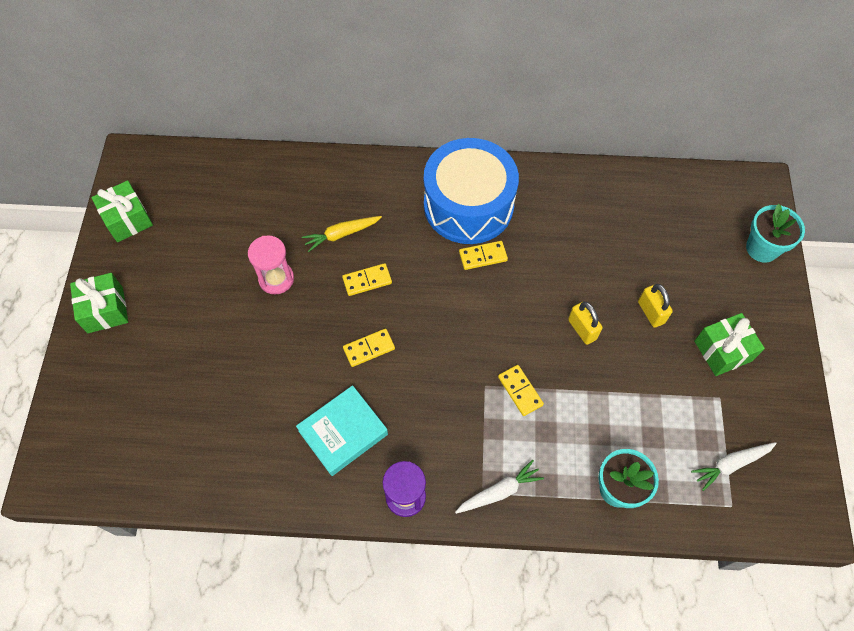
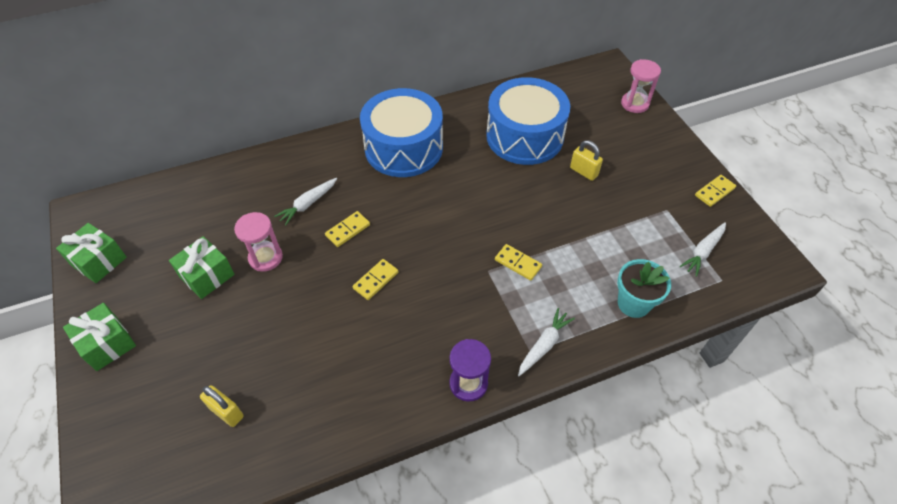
camera: 25 degrees left, 10 degrees down
turquoise book [296,385,388,476] -> none
yellow carrot [302,216,382,252] -> white carrot [274,178,337,226]
yellow domino [459,241,508,270] -> yellow domino moved to [695,175,736,207]
yellow padlock [568,302,603,345] -> yellow padlock moved to [200,385,244,427]
green gift [694,313,765,376] -> green gift moved to [169,236,235,299]
turquoise flower pot [746,204,805,263] -> pink hourglass [621,59,661,113]
none -> blue drum [486,77,570,165]

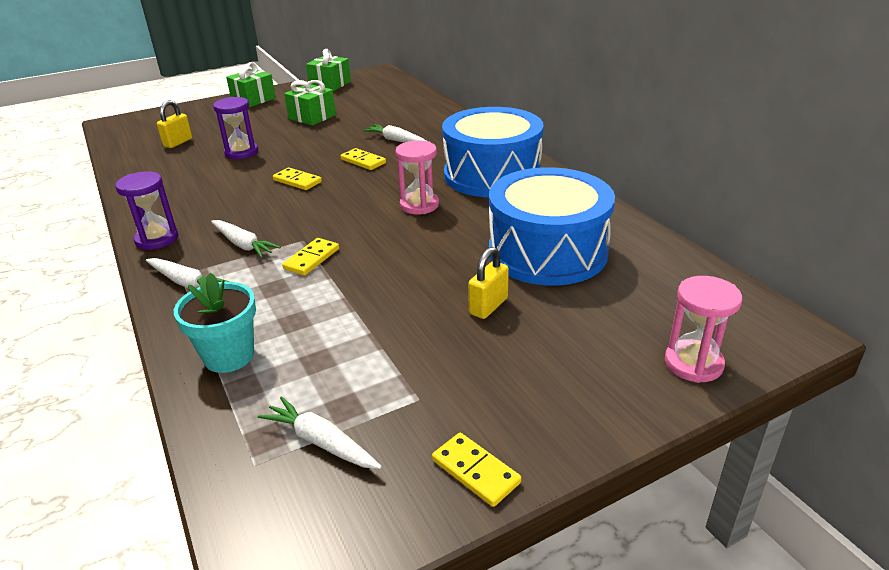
camera: 85 degrees right, 20 degrees down
pink hourglass [234,212,283,272] -> pink hourglass moved to [395,141,439,214]
none -> white carrot [211,220,281,258]
none -> purple hourglass [213,97,258,159]

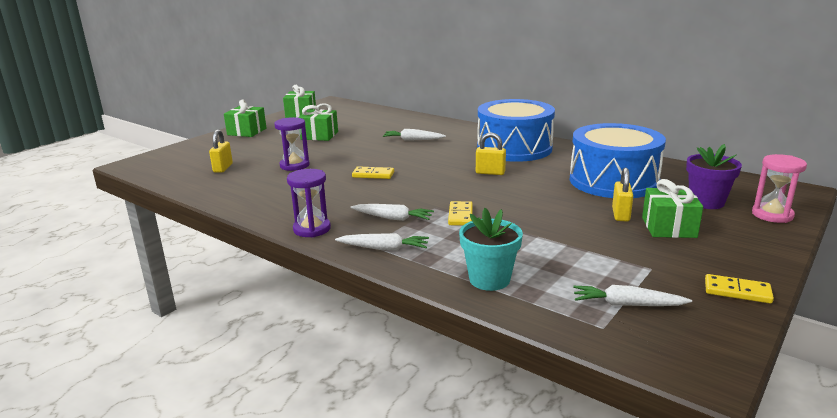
camera: 25 degrees left, 10 degrees down
yellow domino [341,148,386,170] -> none
pink hourglass [395,141,439,214] -> yellow padlock [476,132,506,175]
none -> green gift [642,179,703,238]
none -> purple flower pot [686,144,742,209]

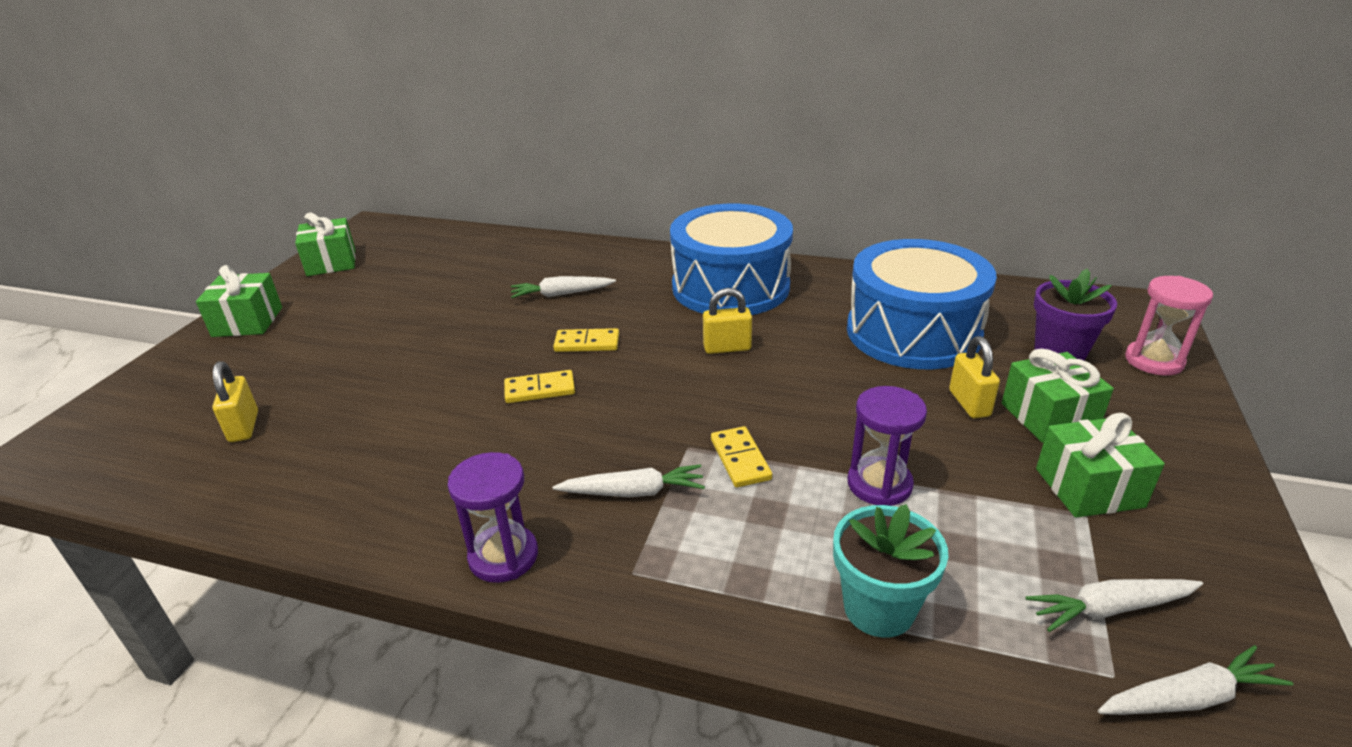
camera: 20 degrees left, 10 degrees up
purple hourglass [274,117,310,171] -> purple hourglass moved to [848,386,927,506]
green gift [298,103,338,141] -> green gift moved to [1036,413,1165,518]
white carrot [335,233,429,251] -> white carrot moved to [1098,645,1293,715]
yellow domino [705,274,774,304] -> yellow domino moved to [553,328,619,352]

